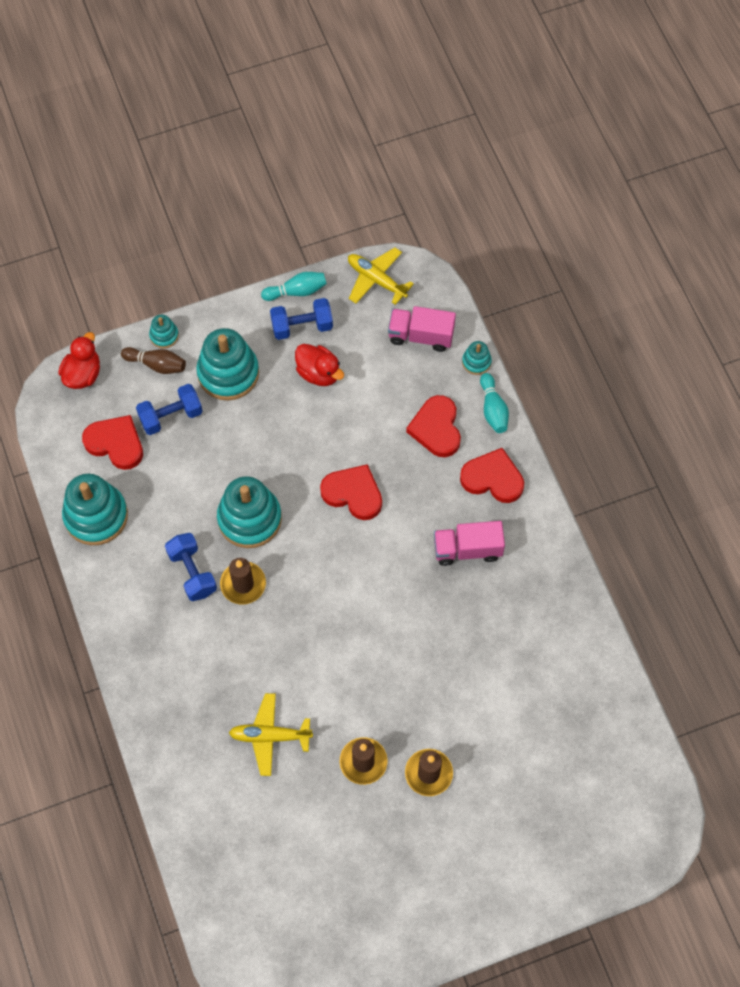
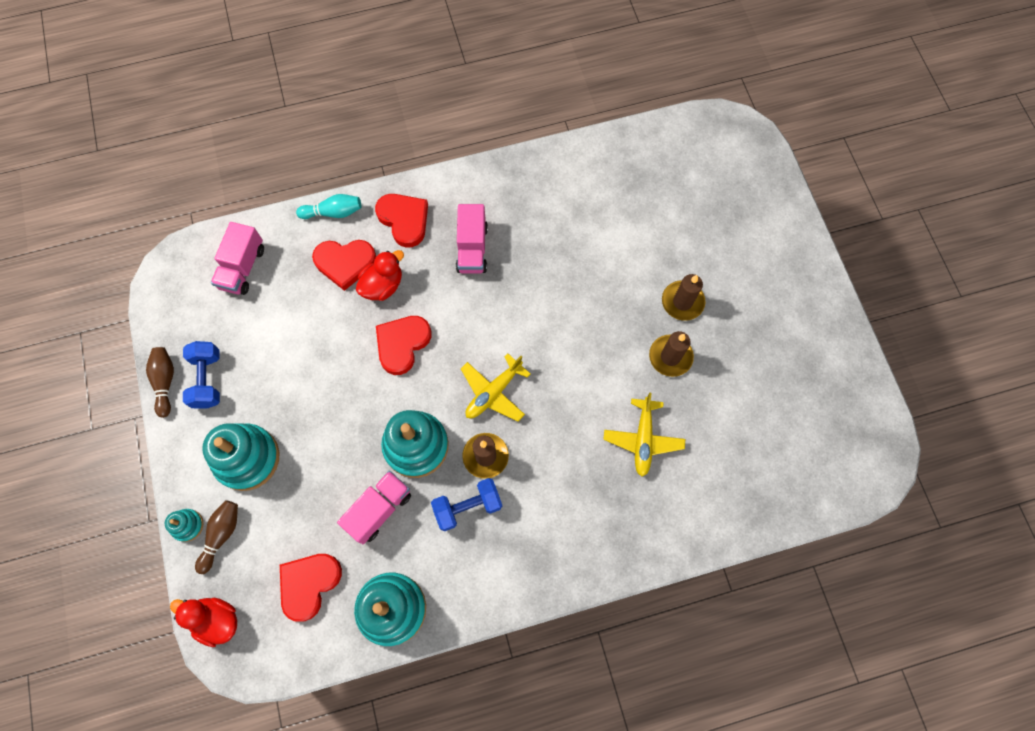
camera: 85 degrees left, 5 degrees up
blue dumbbell [136,384,203,435] -> none
turquoise bowling pin [261,272,327,301] -> brown bowling pin [146,347,174,418]
red duck [295,344,344,386] -> red duck moved to [356,250,404,301]
yellow plane [348,247,414,305] -> yellow plane moved to [461,354,531,421]
red heart [460,448,524,503] -> red heart turned 120 degrees clockwise [375,194,428,248]
turquoise stacking toy [462,341,492,375] -> none
none -> pink truck [337,471,411,544]

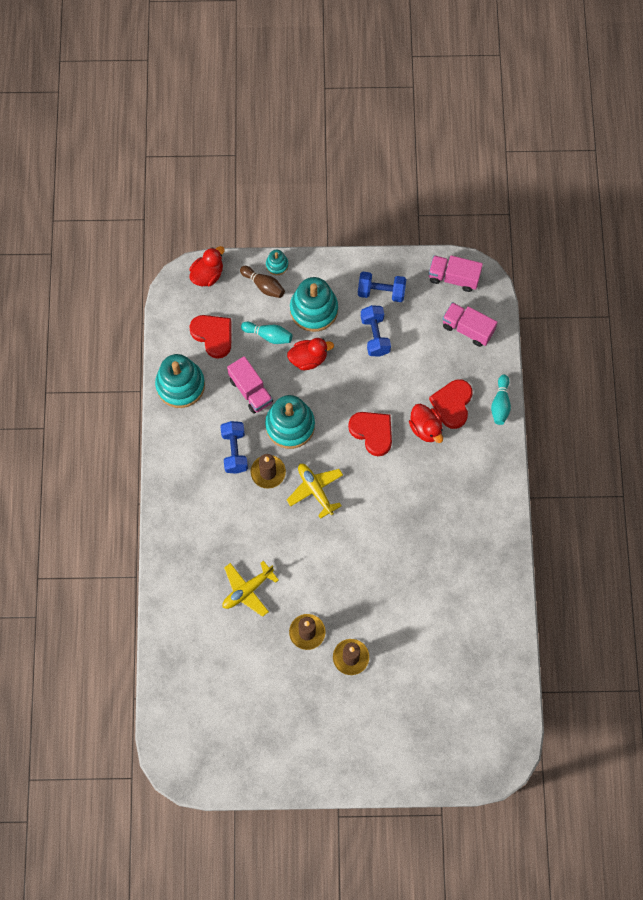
camera: 105 degrees right, 0 degrees up
brown bowling pin [146,347,174,418] -> none
red heart [375,194,428,248] -> none
pink truck [456,204,488,274] -> pink truck moved to [429,255,483,292]
yellow plane [603,393,685,477] -> yellow plane turned 60 degrees counterclockwise [222,561,279,617]
none -> turquoise bowling pin [241,322,292,344]
none -> red duck [287,338,334,370]
none -> blue dumbbell [361,305,391,357]

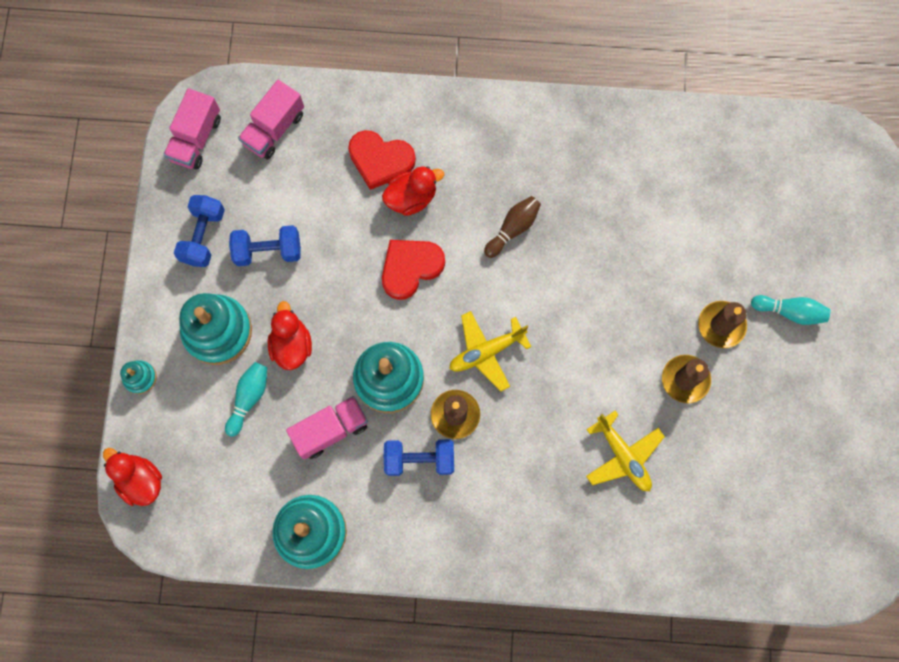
camera: 85 degrees left, 5 degrees up
red heart [189,315,232,359] -> none
brown bowling pin [240,266,285,298] -> brown bowling pin moved to [484,196,541,258]
turquoise bowling pin [491,375,511,425] -> turquoise bowling pin moved to [751,295,831,325]

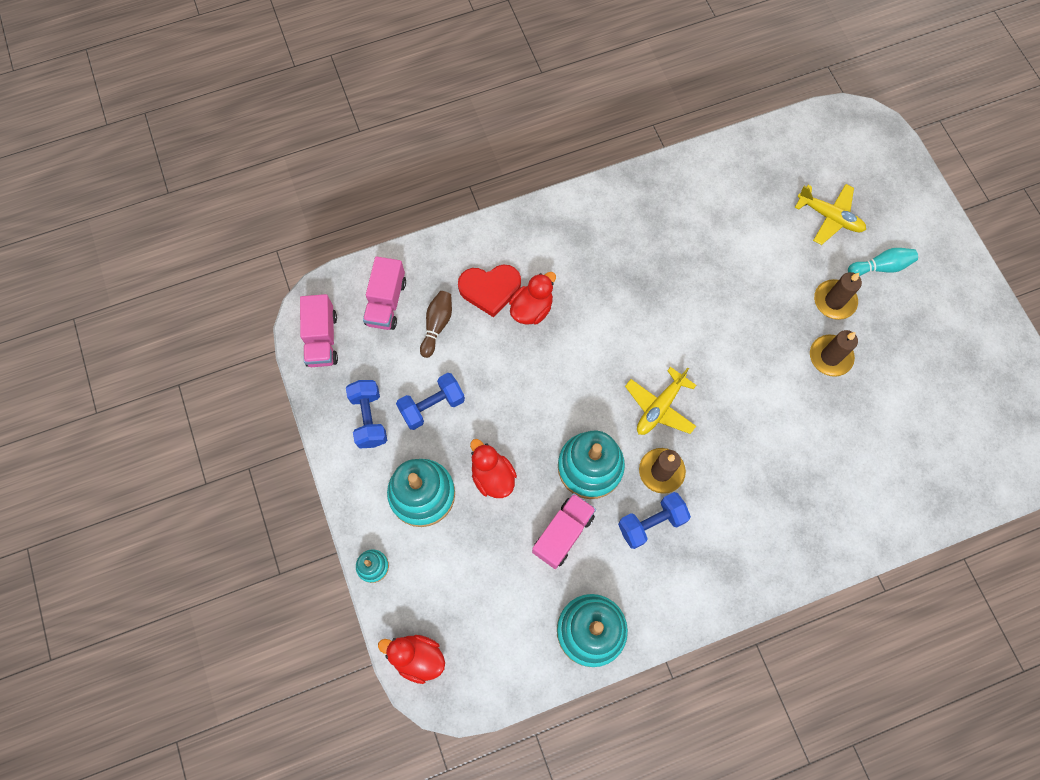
camera: 25 degrees left, 5 degrees down
turquoise bowling pin [225,362,267,437] -> none
red heart [382,240,445,300] -> none
brown bowling pin [484,196,541,258] -> brown bowling pin moved to [420,291,452,358]
yellow plane [586,410,665,491] -> yellow plane moved to [794,184,866,245]

